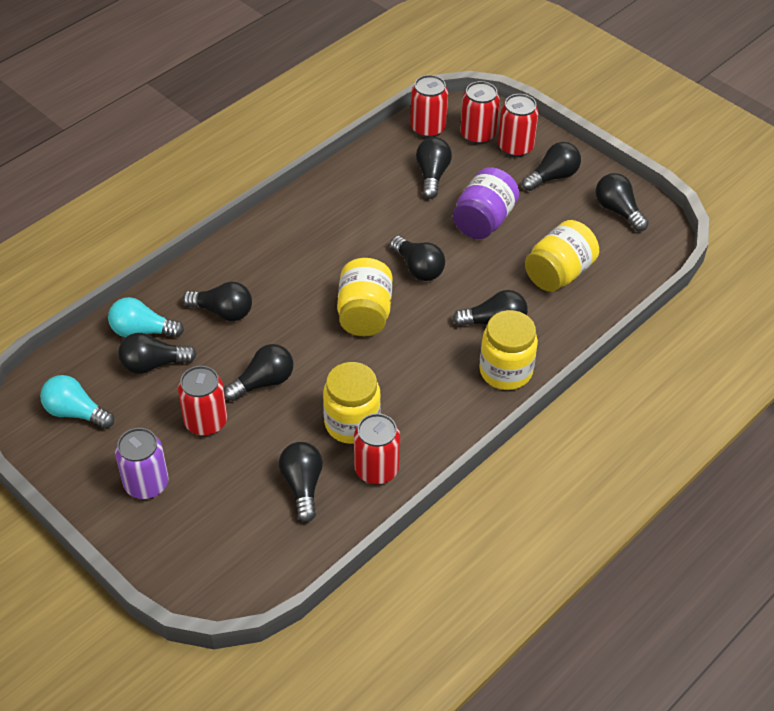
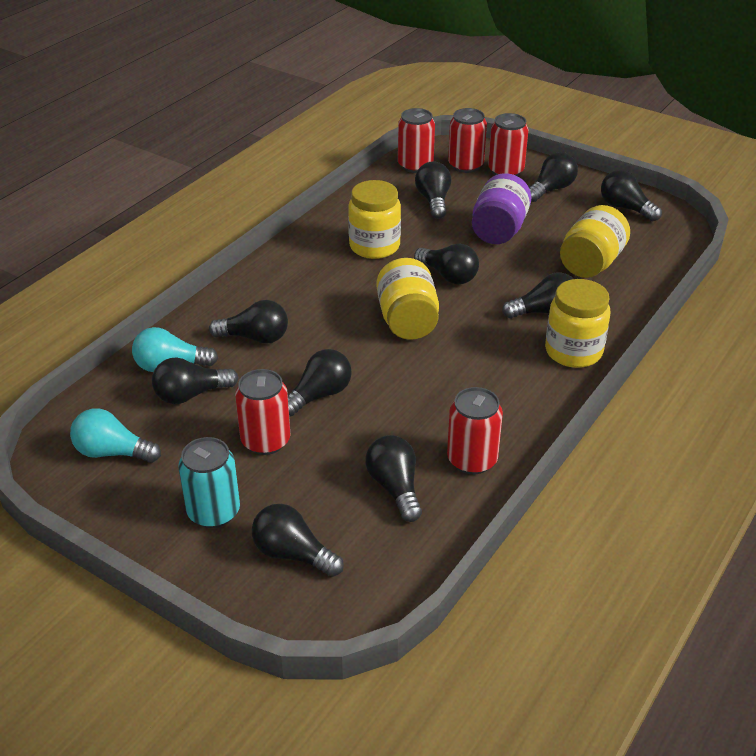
camera: 10 degrees left, 10 degrees down
purple can [115,428,169,499] -> turquoise can [178,437,240,528]
yellow jar [323,362,381,444] -> yellow jar moved to [348,180,401,259]
none -> black light bulb [252,504,344,577]

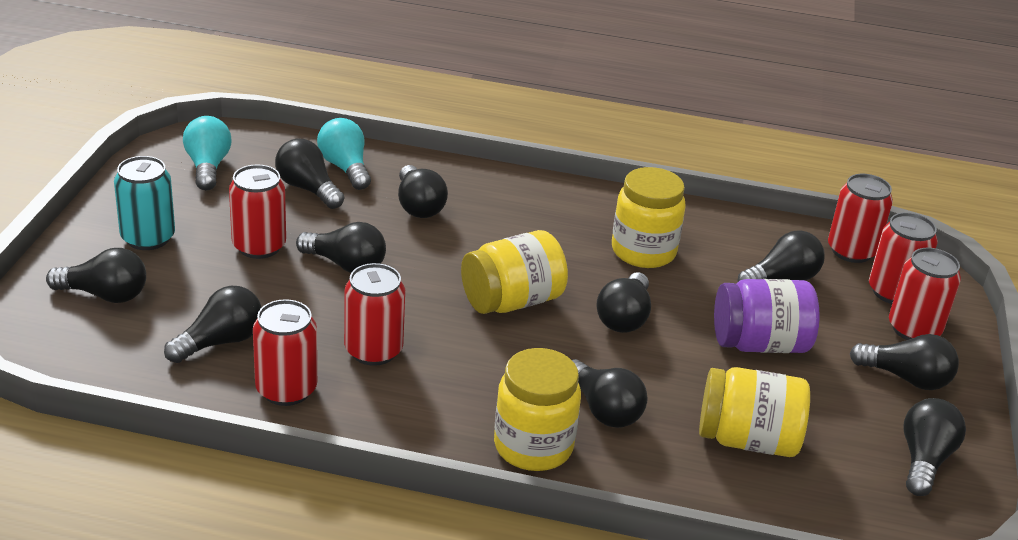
camera: 65 degrees right, 5 degrees down
black light bulb [252,504,344,577] -> black light bulb turned 90 degrees clockwise [46,248,146,303]
none -> red can [344,263,405,366]

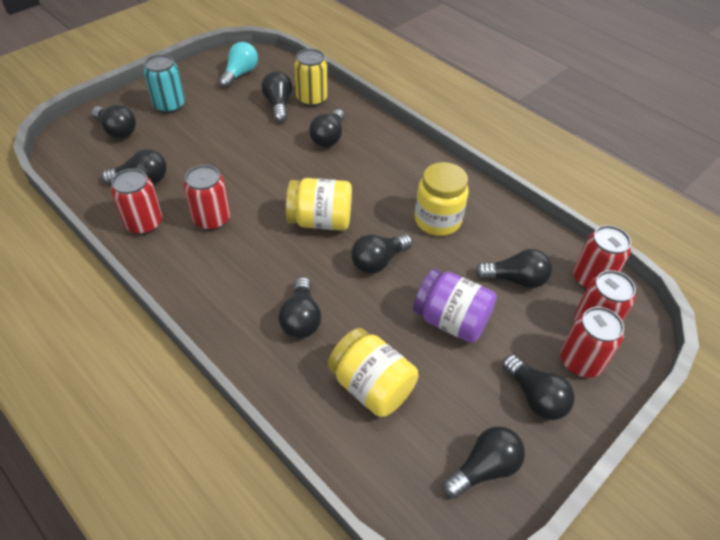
camera: 35 degrees right, 15 degrees up
red can [229,165,286,259] -> none
black light bulb [296,222,386,273] -> none
turquoise light bulb [317,118,371,190] -> yellow can [294,49,328,107]
yellow jar [494,348,581,471] -> none

